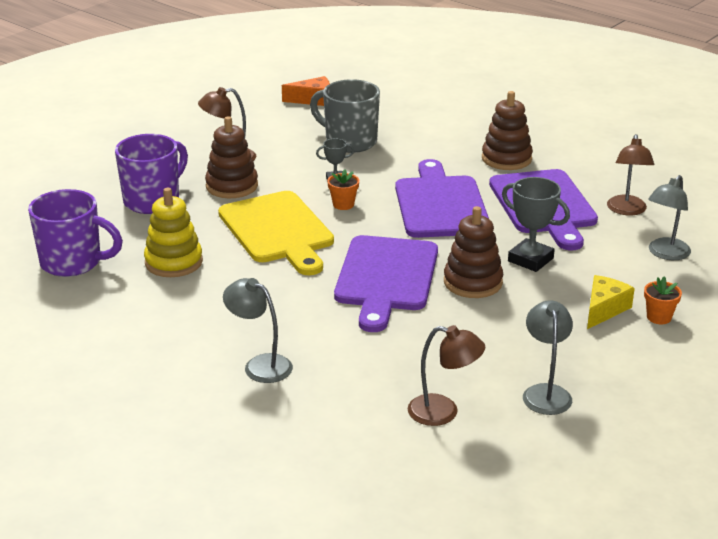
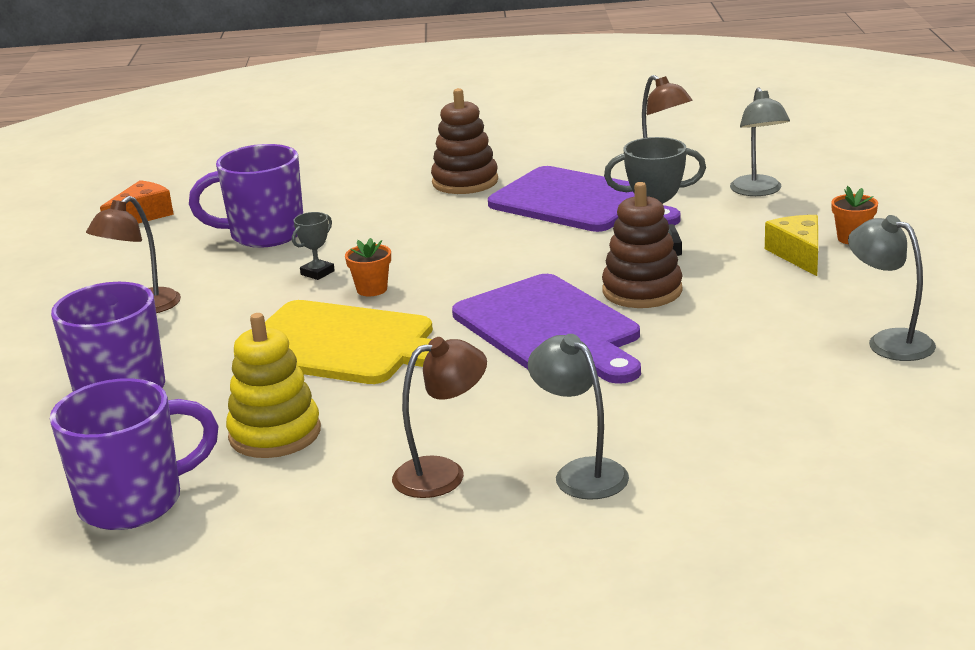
camera: 40 degrees left, 5 degrees down
brown stacking toy [205,116,258,198] -> none
grey lamp [223,278,293,383] -> grey lamp turned 60 degrees clockwise [528,334,629,500]
grey mug [310,79,380,153] -> purple mug [189,144,303,248]
purple cutting board [395,159,489,238] -> none
brown lamp [408,325,485,426] -> brown lamp moved to [392,337,487,498]

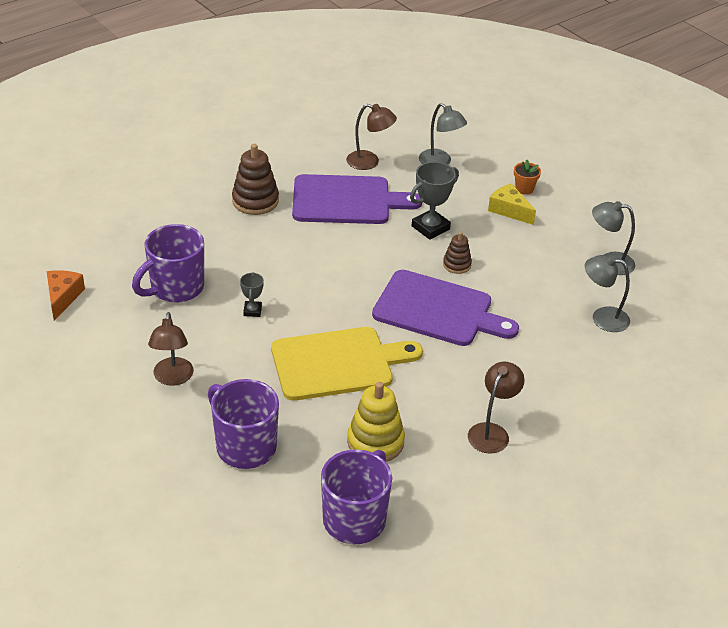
camera: 40 degrees left, 15 degrees up
orange flower pot [345,238,391,296] -> none
grey lamp [528,334,629,500] -> grey lamp moved to [585,255,630,332]
brown stacking toy [602,182,683,308] -> brown stacking toy [443,232,472,274], size x0.58

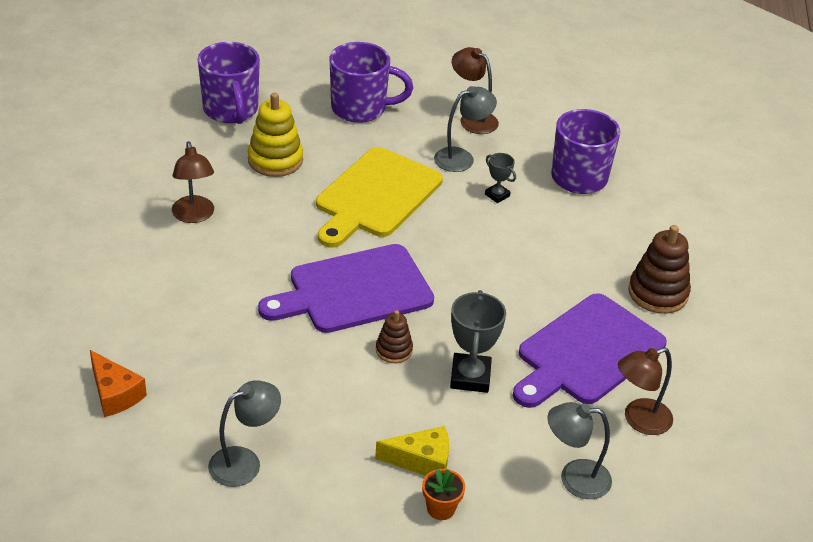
camera: 135 degrees right, 0 degrees up
orange cheese [47,270,85,321] -> orange cheese moved to [90,350,147,417]
grey lamp [585,255,630,332] -> grey lamp moved to [434,86,497,172]

